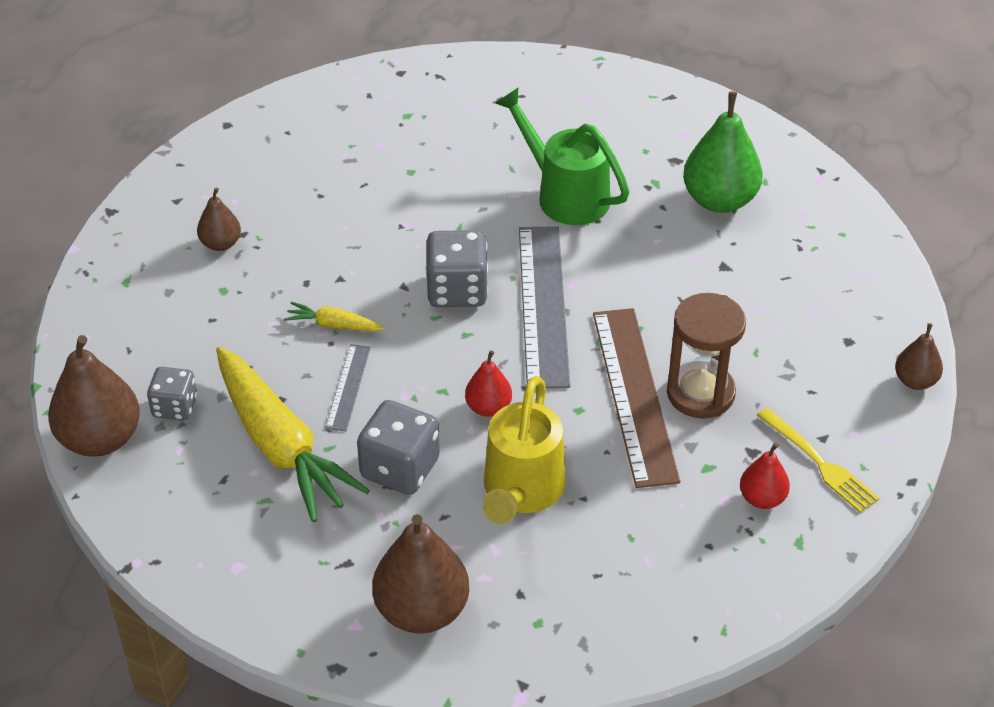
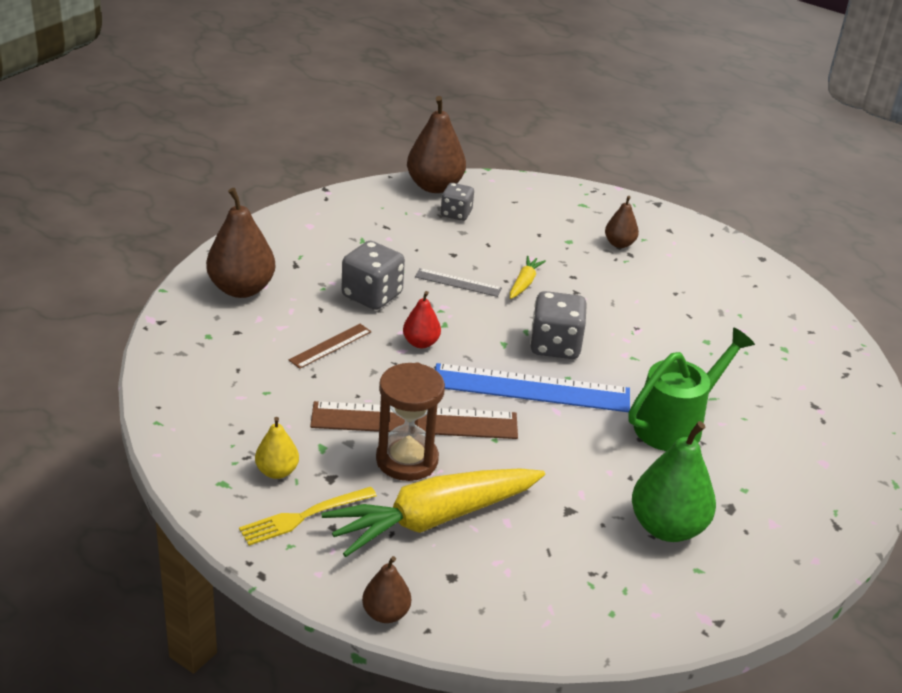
camera: 95 degrees right, 10 degrees down
yellow carrot [216,347,370,522] -> yellow carrot moved to [321,468,545,557]
yellow watering can [483,376,566,524] -> brown ruler [289,324,371,369]
grey ruler [519,226,570,389] -> blue ruler [435,363,630,412]
red pear [740,443,790,509] -> yellow pear [255,417,299,479]

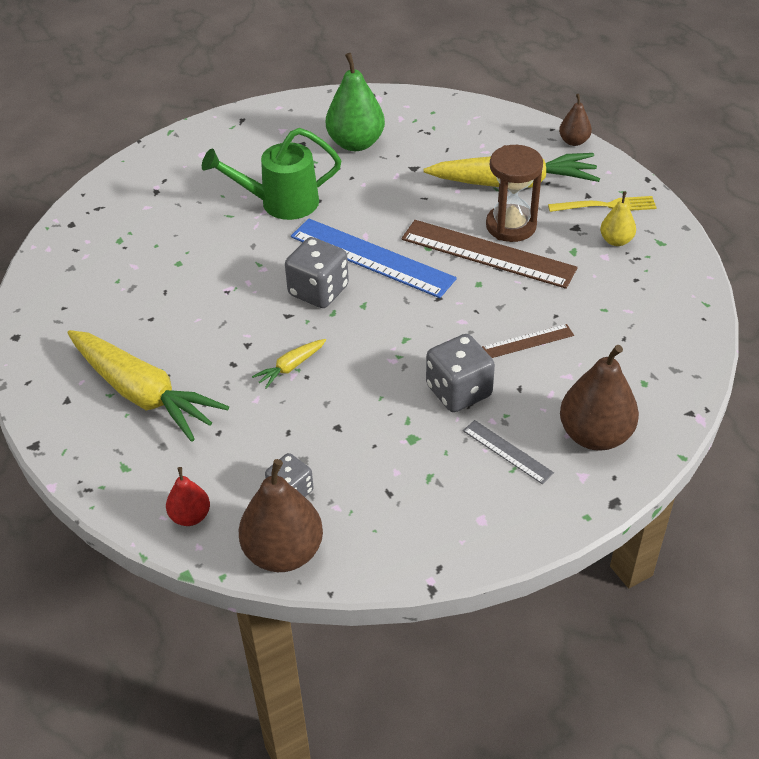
camera: 150 degrees left, 10 degrees up
red pear [403,291,441,348] -> red pear moved to [166,467,210,526]
grey ruler [415,268,502,297] -> grey ruler moved to [463,420,554,484]
brown pear [605,196,639,248] -> yellow carrot [67,330,229,442]

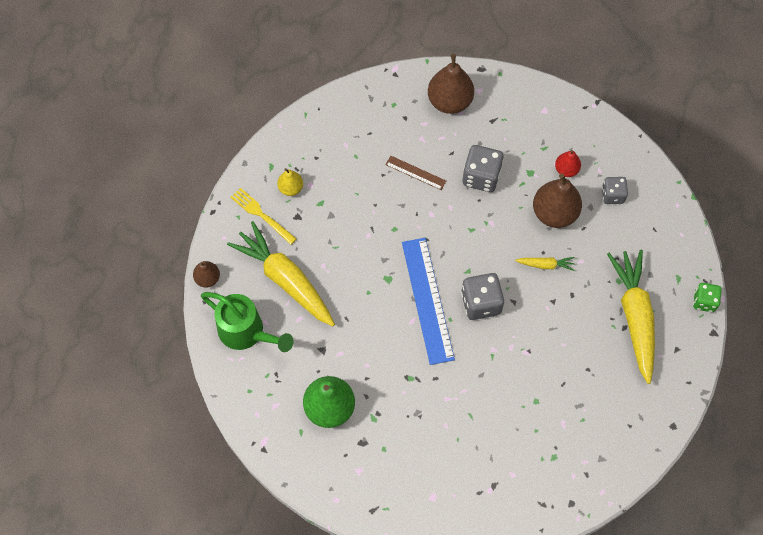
camera: 135 degrees left, 20 degrees up
red pear [166,467,210,526] -> red pear moved to [555,150,581,177]
green watering can [202,128,341,220] -> green watering can moved to [201,292,294,352]
brown pear [239,459,323,572] -> brown pear moved to [533,173,582,228]
brown ruler [401,220,578,289] -> none
grey ruler [463,420,554,484] -> none
brown hourglass [486,145,543,242] -> none
none -> green dice [693,283,722,312]

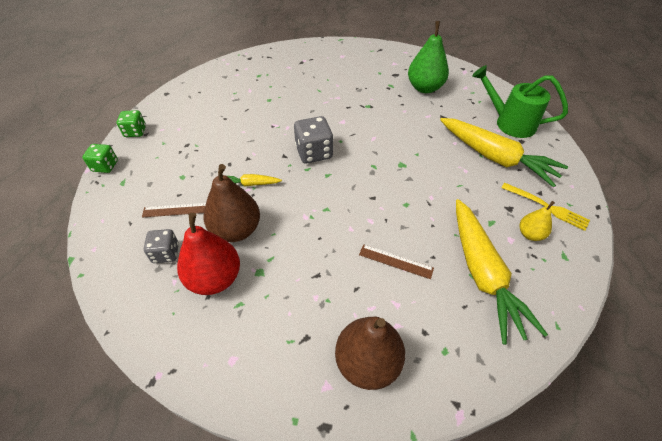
camera: 175 degrees right, 15 degrees down
brown pear [193,261,220,287] -> none
blue ruler [402,238,455,365] -> none
grey dice [463,145,504,192] -> none
red pear [555,150,581,177] -> red pear [177,213,240,295], size x1.85
yellow carrot [607,250,655,384] -> yellow carrot moved to [456,199,548,345]
none -> green dice [117,110,146,137]
none -> brown ruler [142,203,206,217]

